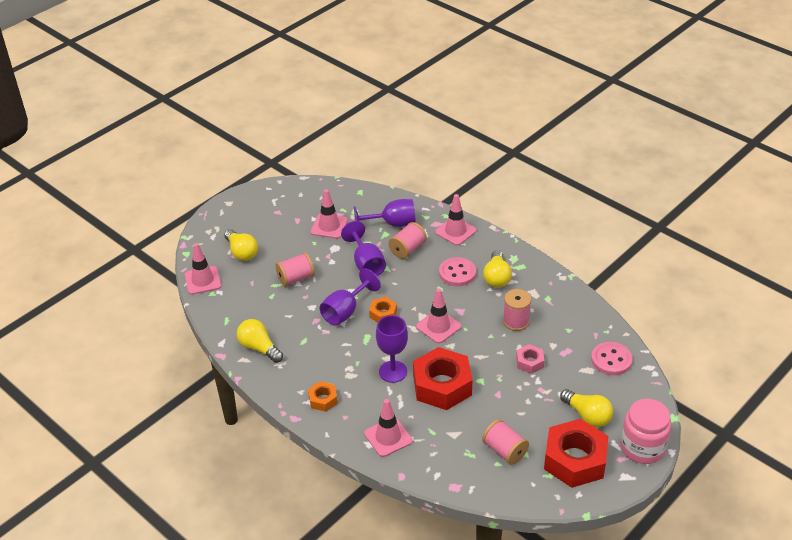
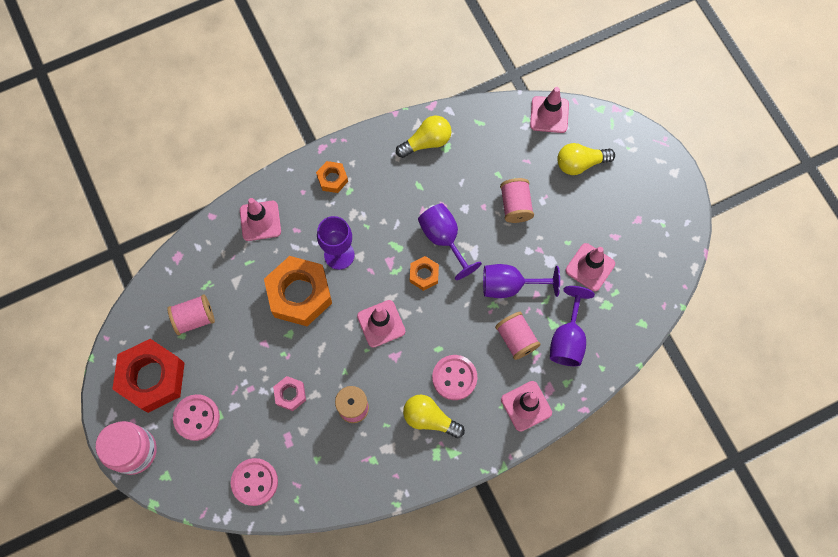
camera: 110 degrees right, 30 degrees up
red nut [413,347,472,410] -> orange nut [264,256,332,326]
yellow light bulb [560,389,613,427] -> pink button [173,394,220,441]

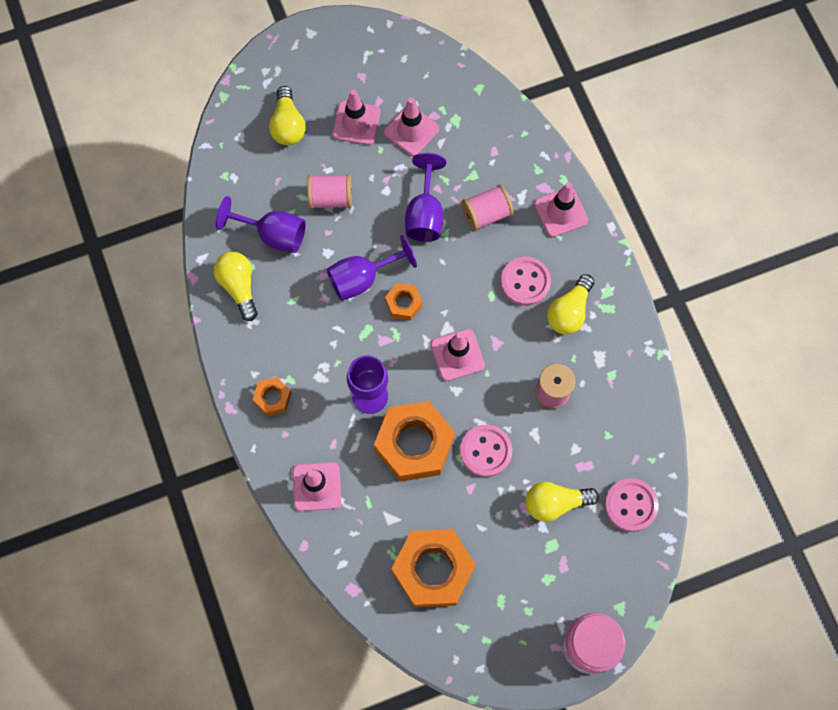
camera: 85 degrees left, 0 degrees up
red nut [112,339,185,413] -> none
pink spool [167,294,215,335] -> orange nut [391,529,476,608]
pink button [173,394,220,441] -> pink button moved to [460,425,513,477]
pink nut [273,376,306,411] -> none
pink traffic cone [530,87,569,133] -> pink traffic cone moved to [332,89,381,145]
purple goblet [550,286,595,366] -> purple goblet moved to [216,196,306,253]
none -> yellow light bulb [526,482,599,522]

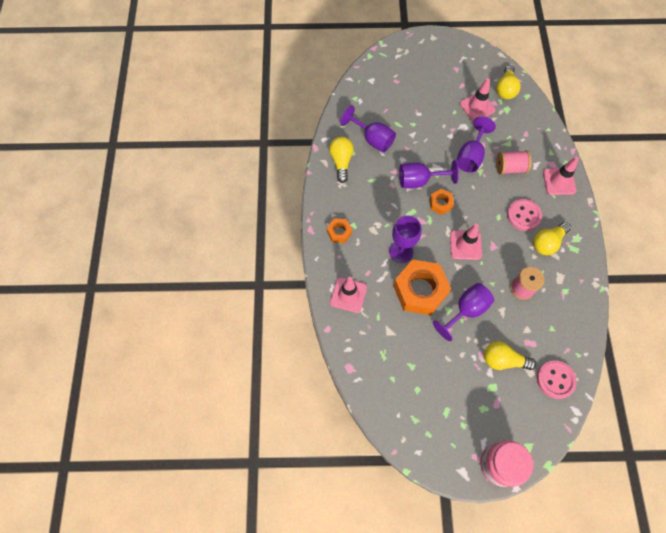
camera: 20 degrees right, 5 degrees down
yellow light bulb [269,86,305,145] -> yellow light bulb moved to [496,65,521,99]
pink spool [307,174,352,209] -> none
pink traffic cone [332,89,381,145] -> none
orange nut [391,529,476,608] -> none
pink button [460,425,513,477] -> purple goblet [433,283,494,341]

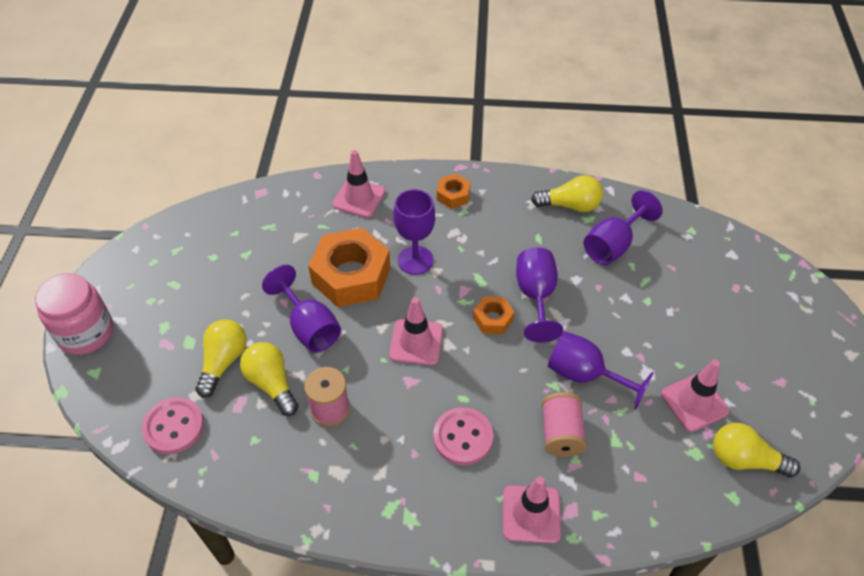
camera: 95 degrees right, 15 degrees down
yellow light bulb [533,222,571,255] -> yellow light bulb moved to [240,342,299,416]

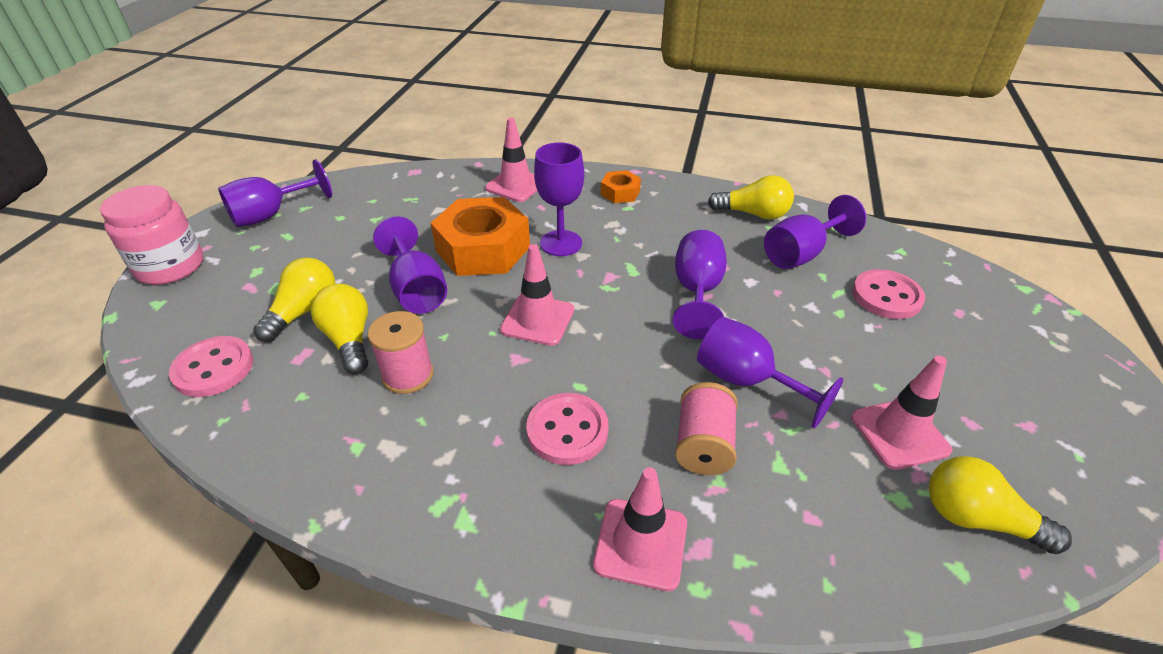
camera: 10 degrees right, 10 degrees down
orange nut [473,296,514,334] -> none
none -> purple goblet [218,159,332,227]
none -> pink button [852,269,925,319]

